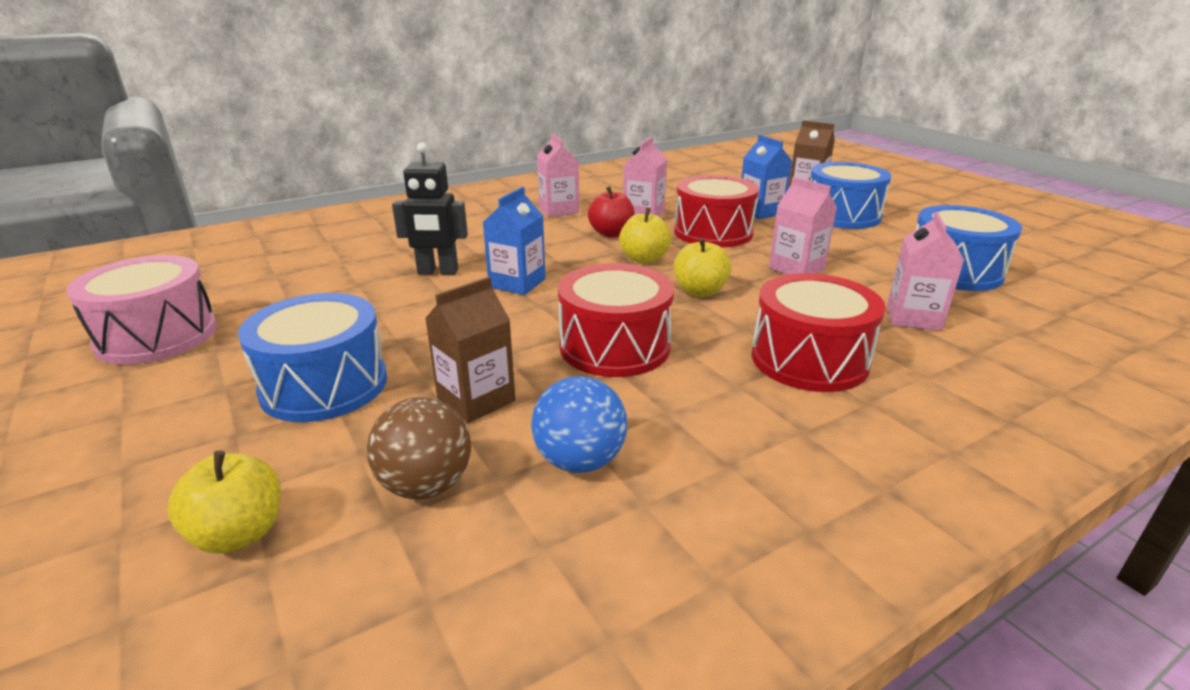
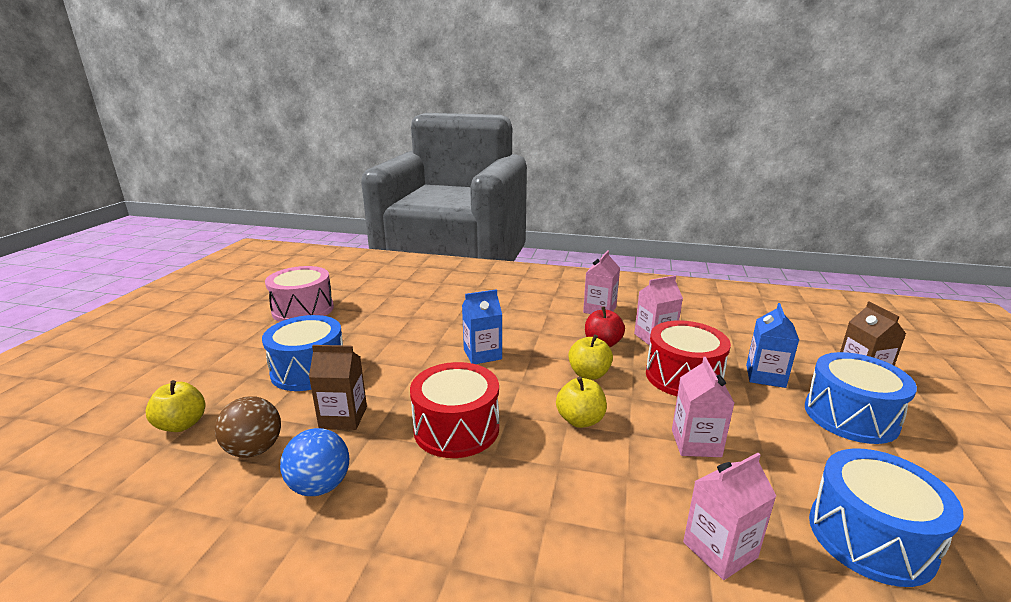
camera: 45 degrees right, 5 degrees down
black robot [392,142,468,275] -> none
red drum [751,273,886,392] -> none

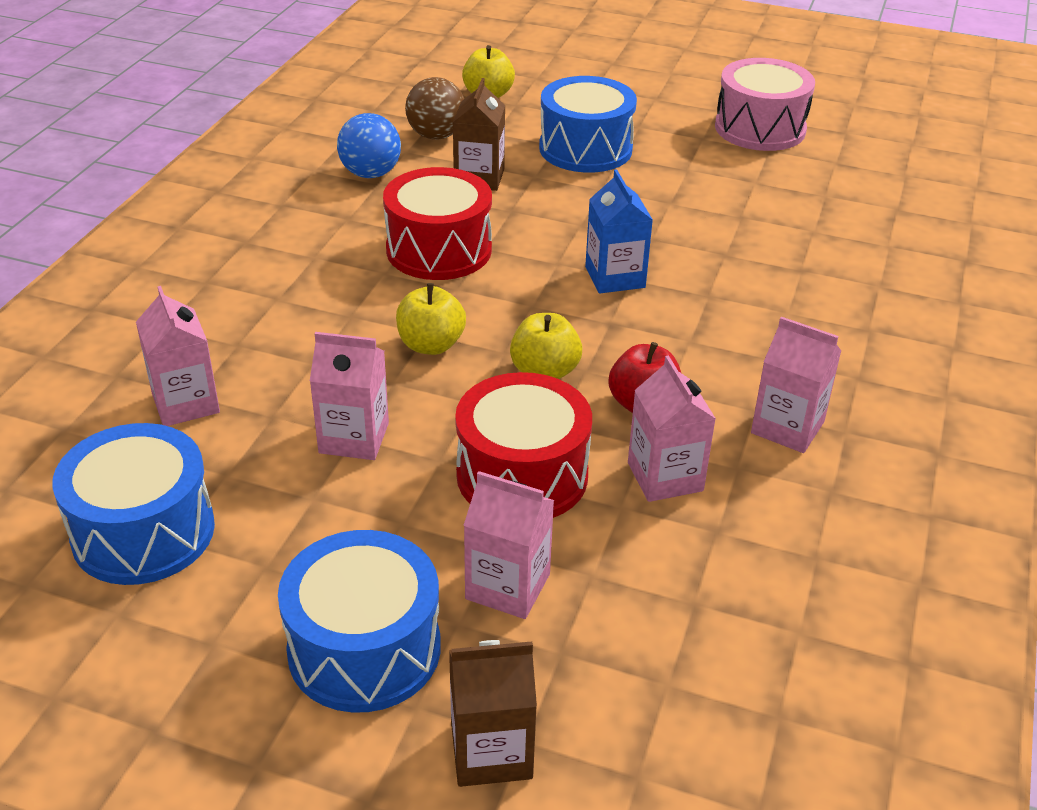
camera: 95 degrees right, 15 degrees up
blue carton [746,303,799,388] -> pink carton [463,471,554,619]

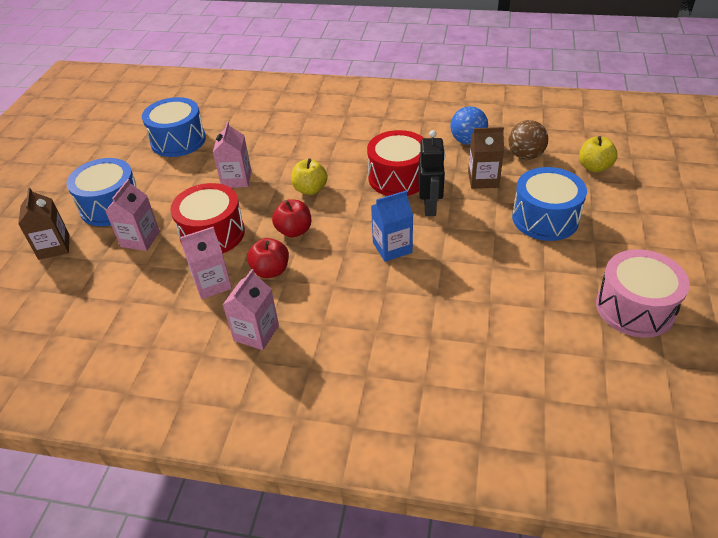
camera: 85 degrees right, 5 degrees up
pink carton [136,286,220,426] -> none
yellow apple [510,313,582,379] -> red apple [272,199,311,238]
none -> black robot [418,130,445,216]

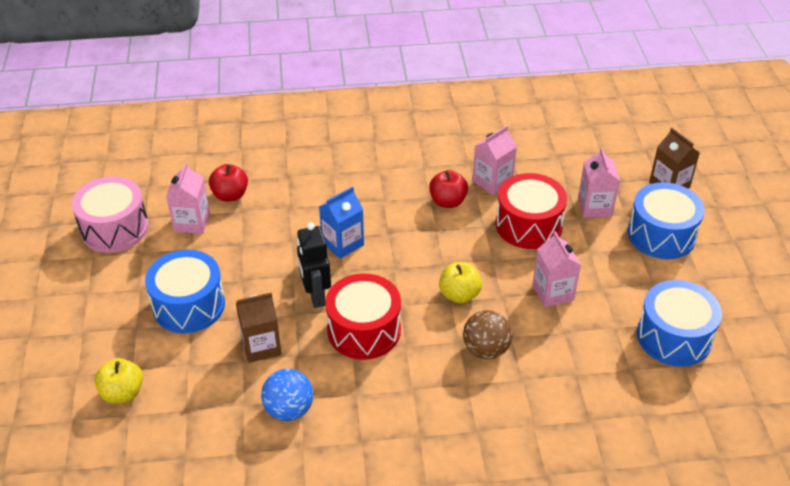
camera: 160 degrees right, 0 degrees up
pink carton [223,269,279,350] -> pink carton moved to [166,162,210,234]
red apple [272,199,311,238] -> red apple moved to [209,164,248,202]
brown ball [508,120,548,160] -> brown ball moved to [463,310,512,359]

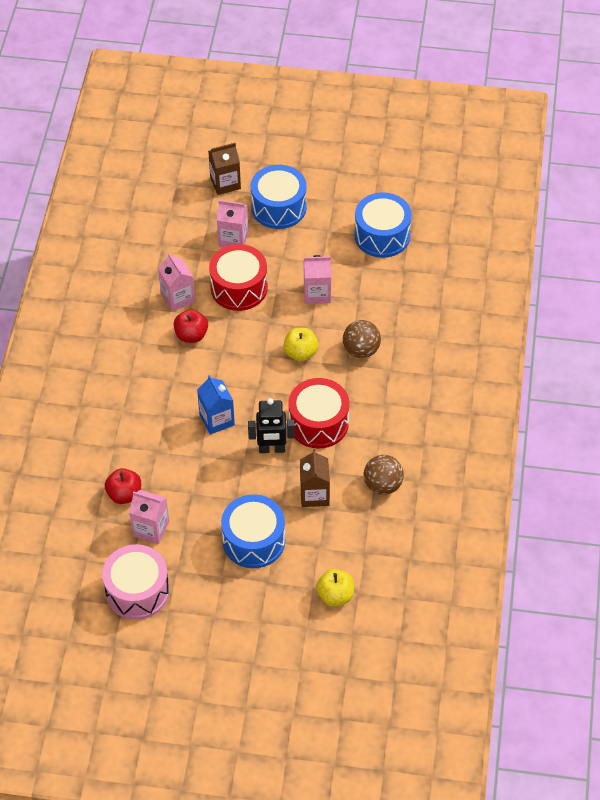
camera: 75 degrees left, 10 degrees up
blue ball [261,369,313,421] -> brown ball [364,455,404,495]

